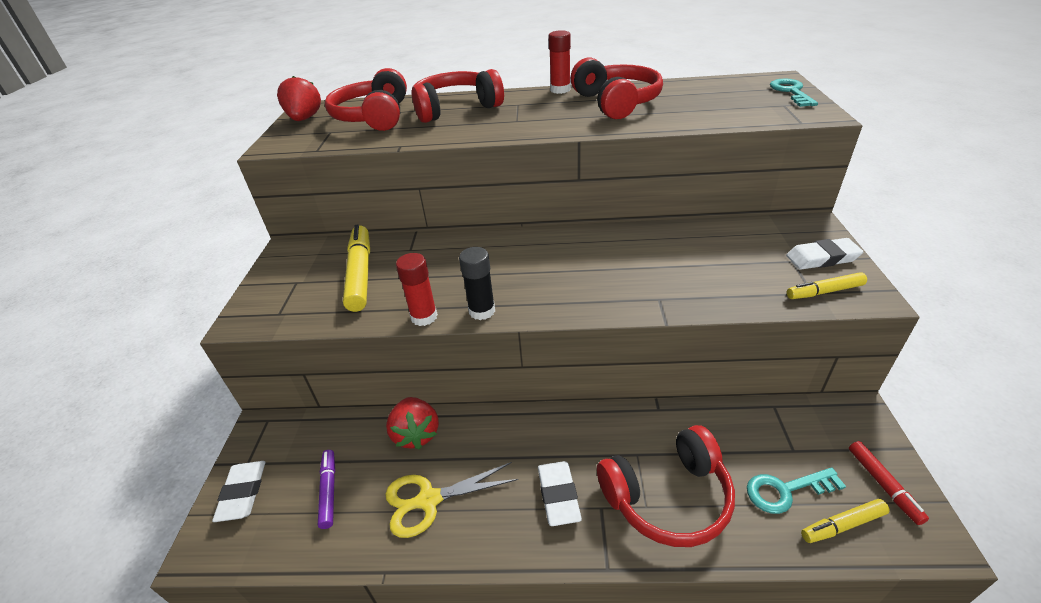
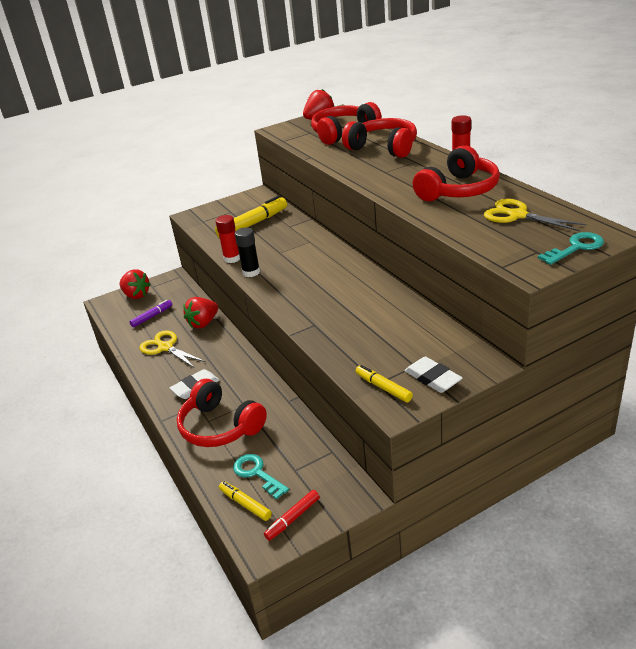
camera: 60 degrees right, 5 degrees down
white eraser [212,461,266,522] -> red strawberry [120,269,151,299]
none -> yellow scissors [484,199,587,231]

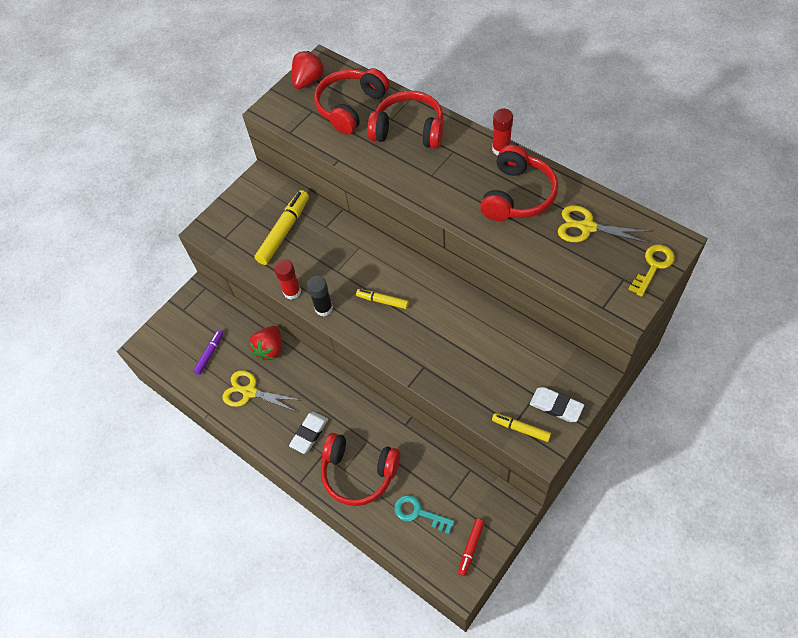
camera: 20 degrees left, 25 degrees up
red strawberry [120,269,151,299] -> none
yellow marker [219,481,272,521] -> yellow marker moved to [356,289,409,309]
turquoise key [538,232,604,265] -> yellow key [628,245,675,297]

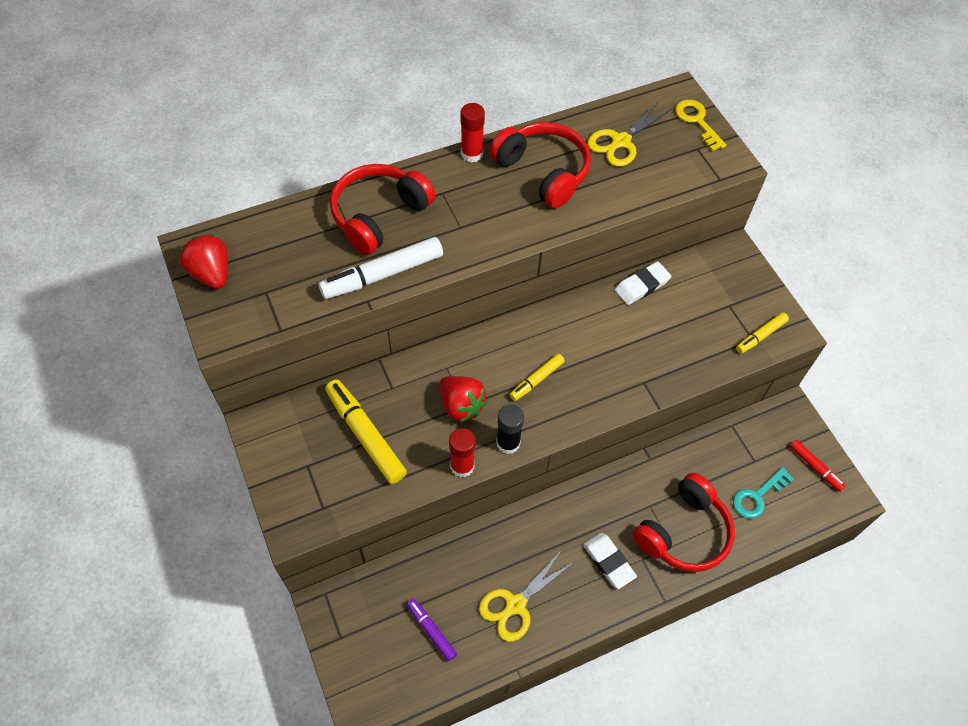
camera: 70 degrees left, 0 degrees up
red strawberry [249,326,281,361] -> red strawberry moved to [439,376,487,422]
red headphones [314,68,390,135] -> none
white eraser [530,387,584,422] -> white eraser moved to [615,261,671,305]
none -> white marker [318,237,443,299]

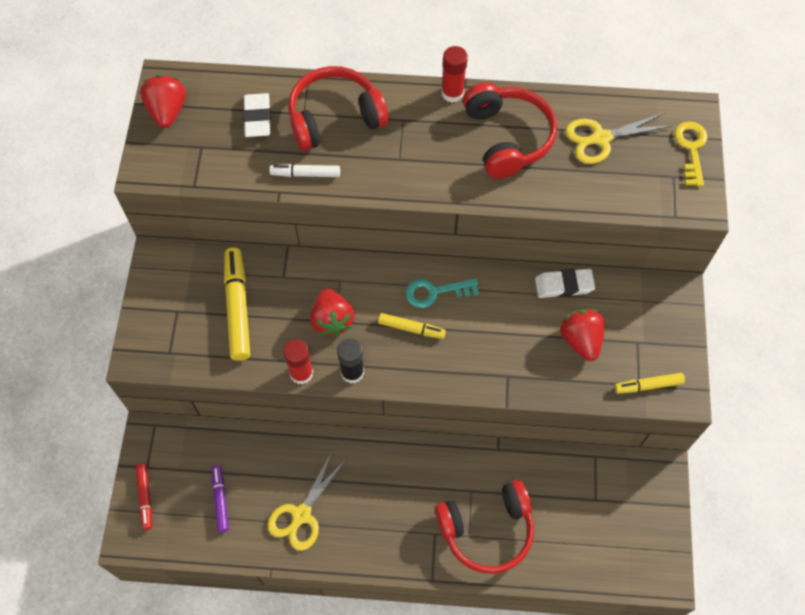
camera: 30 degrees right, 5 degrees up
white marker [318,237,443,299] -> white marker [269,164,340,177], size x0.57
yellow scissors [479,551,574,642] -> yellow scissors turned 45 degrees counterclockwise [267,451,345,551]
yellow marker [509,354,565,401] -> yellow marker turned 150 degrees counterclockwise [378,313,446,339]
white eraser [583,533,637,589] -> white eraser moved to [243,93,271,137]
turquoise key [733,467,794,519] -> turquoise key moved to [406,279,479,308]
red marker [790,440,846,492] -> red marker moved to [136,463,152,530]
none -> red strawberry [560,309,605,361]

